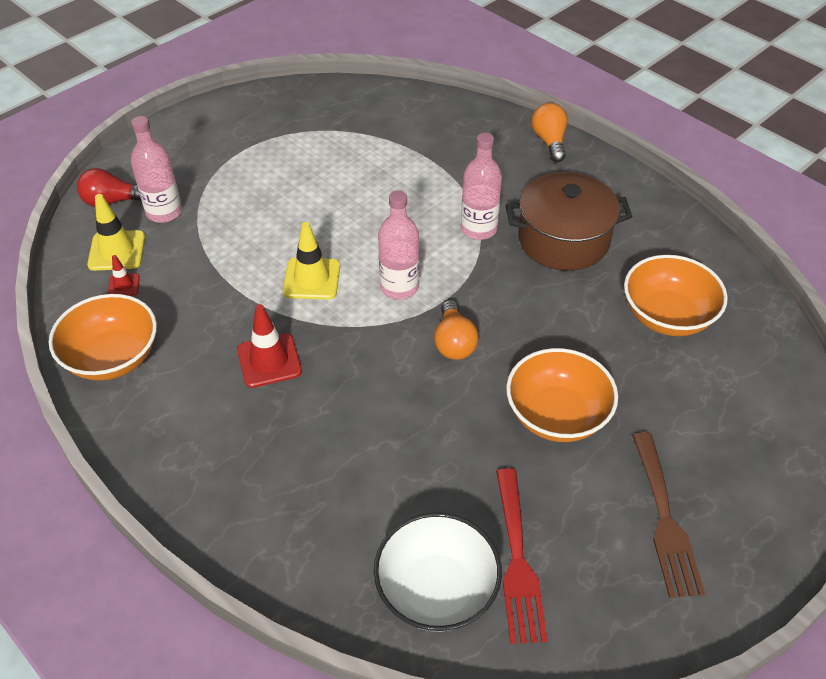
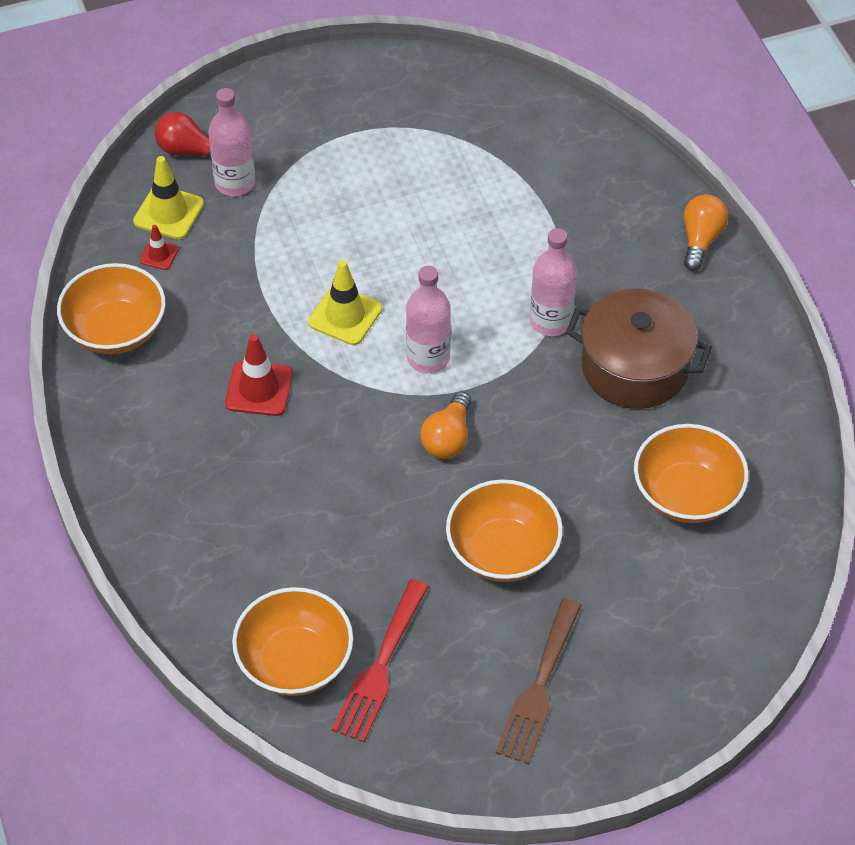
camera: 25 degrees right, 5 degrees up
white bowl [374,512,502,632] -> orange bowl [232,587,353,696]

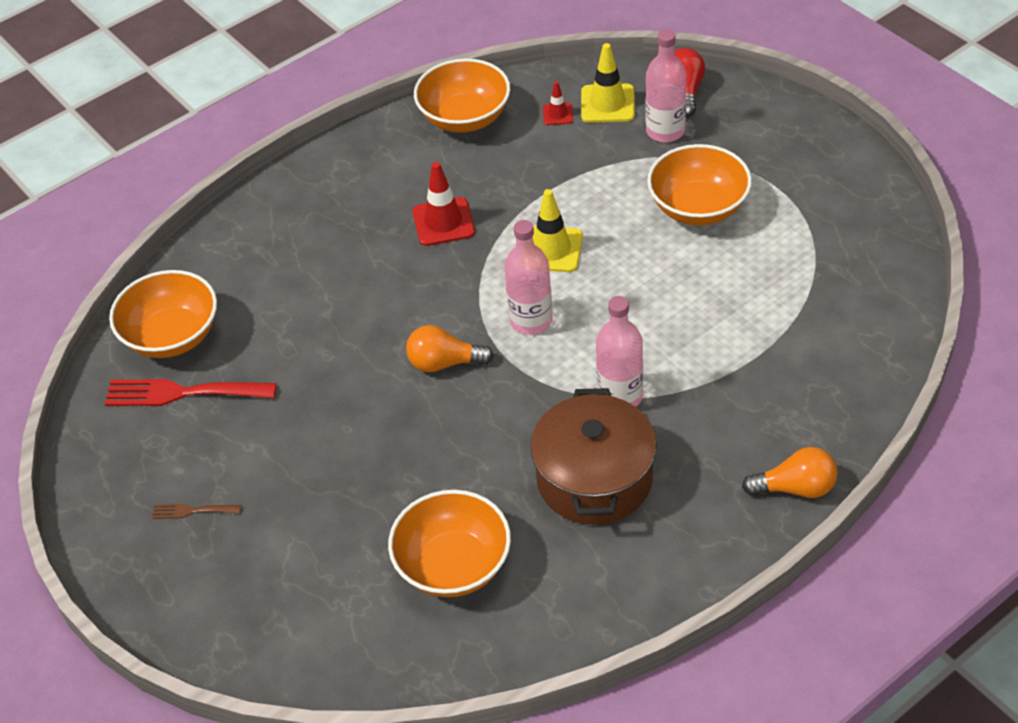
camera: 75 degrees right, 5 degrees down
orange bowl [446,479,563,582] -> orange bowl moved to [647,144,752,225]
brown fork [496,598,582,764] -> brown fork [152,504,241,519], size x0.49

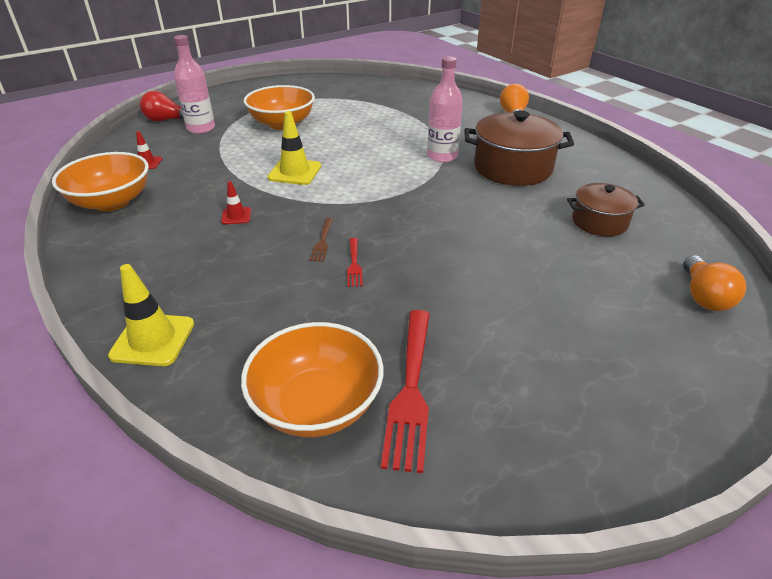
camera: 90 degrees left, 10 degrees down
brown fork [152,504,241,519] -> brown fork moved to [310,218,333,262]
orange bowl [388,490,511,597] -> brown pot [567,183,645,237]
orange light bulb [406,325,494,372] -> orange light bulb moved to [683,255,746,311]
red traffic cone [412,162,475,246] -> red traffic cone [221,181,251,224], size x0.55
pink bottle [504,220,553,335] -> none
yellow traffic cone [581,43,635,123] -> yellow traffic cone moved to [108,264,194,366]
none -> red fork [347,238,363,287]

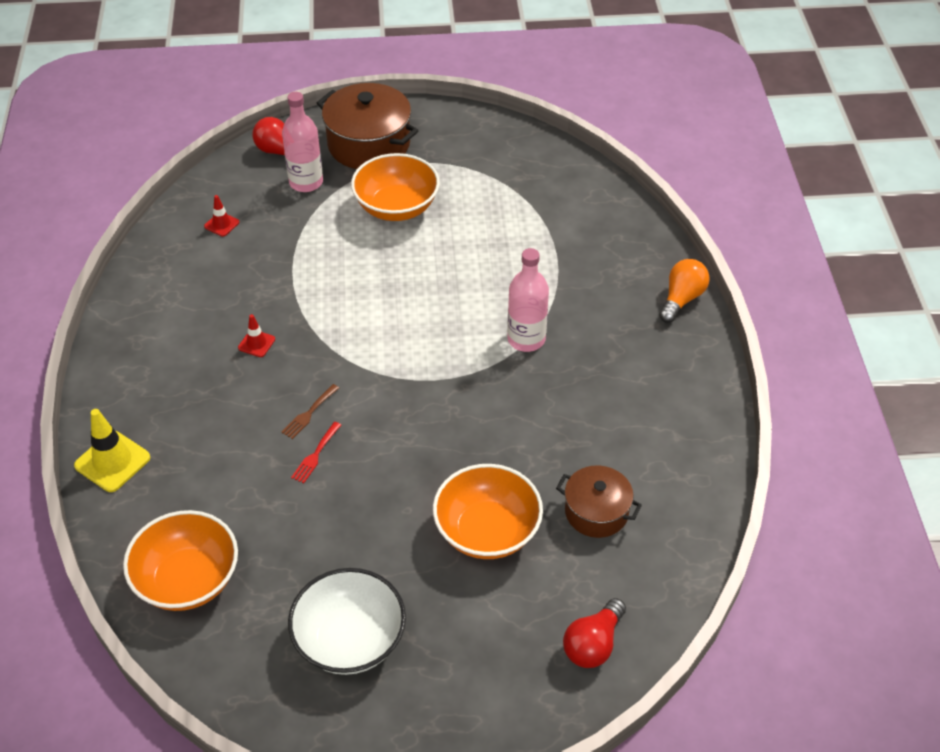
camera: 30 degrees right, 10 degrees up
orange bowl [52,152,149,211] -> orange bowl moved to [433,464,543,559]
yellow traffic cone [267,111,321,185] -> none
red fork [381,310,430,473] -> none
brown pot [464,110,574,186] -> brown pot moved to [317,83,419,169]
orange light bulb [683,255,746,311] -> red light bulb [563,598,626,668]
none -> white bowl [288,568,406,675]

